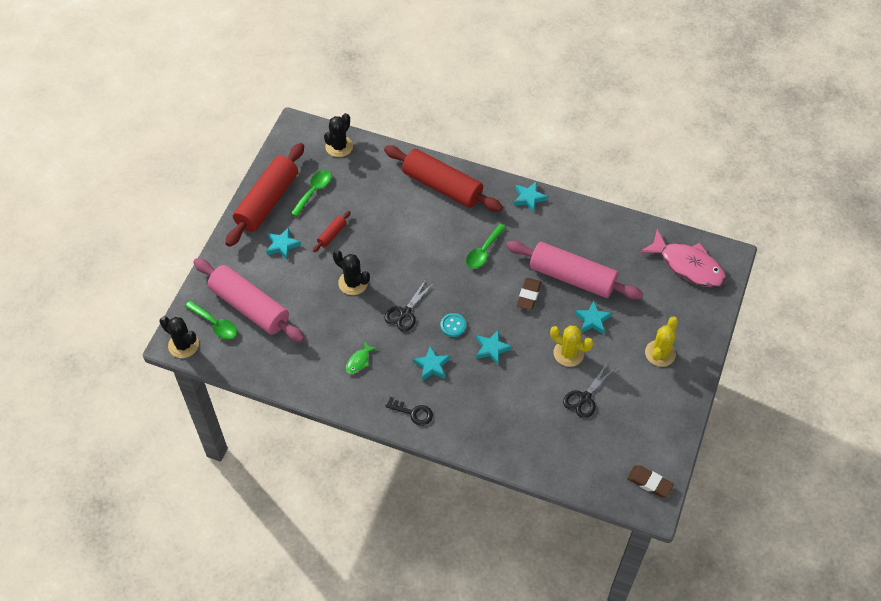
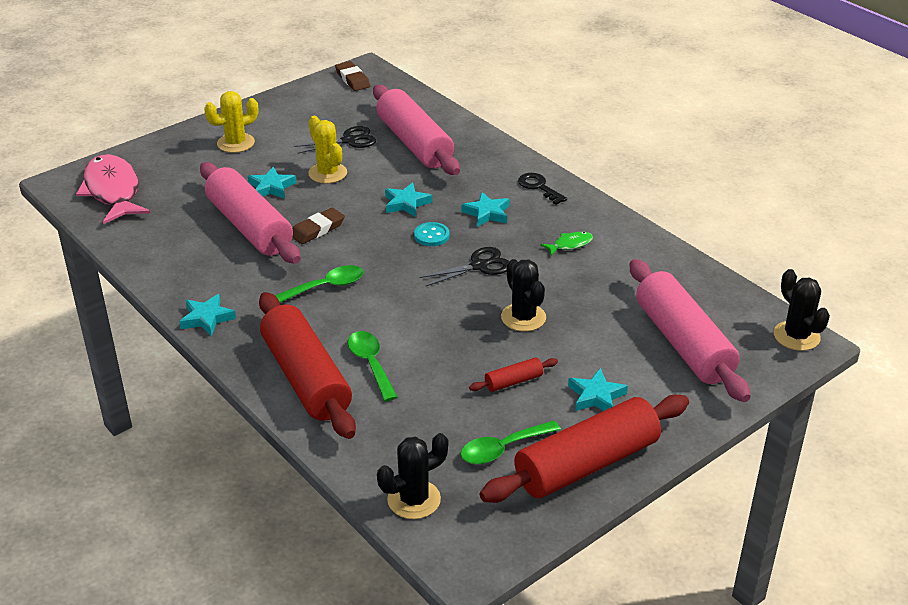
camera: 150 degrees left, 20 degrees down
green spoon [185,301,237,339] -> green spoon moved to [348,331,398,402]
none -> pink rolling pin [373,85,460,175]

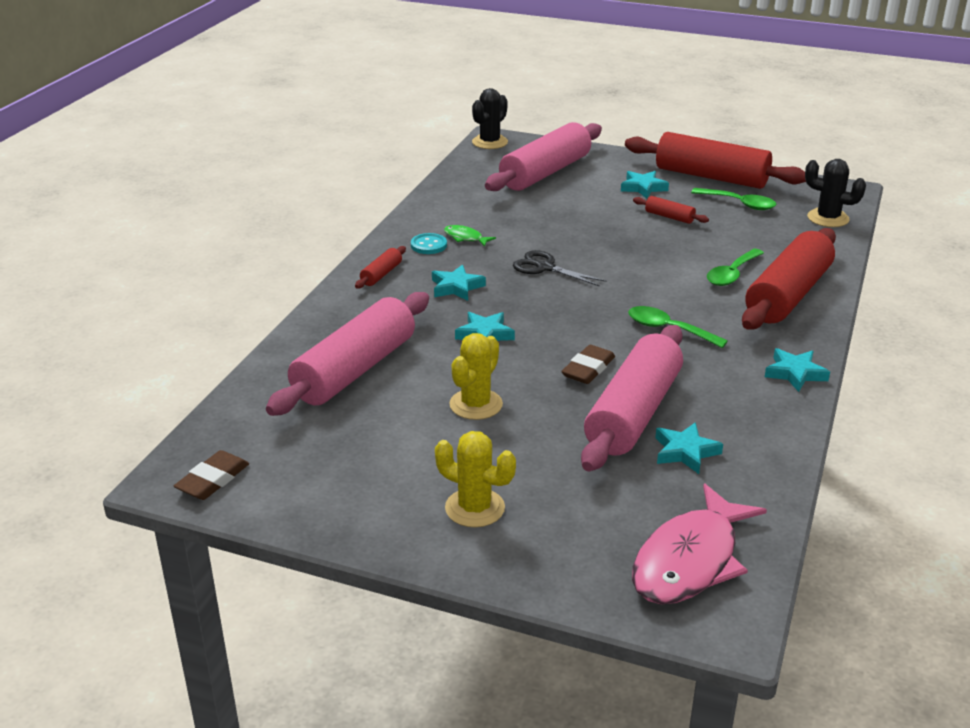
camera: 120 degrees left, 5 degrees down
turquoise star [248,167,296,199] -> turquoise star moved to [655,422,723,474]
brown eraser [292,208,345,244] -> brown eraser turned 75 degrees counterclockwise [561,345,615,384]
black scissors [294,126,376,154] -> none
turquoise button [414,222,449,246] -> turquoise button moved to [411,233,447,254]
black cactus [501,259,546,332] -> none
black key [518,173,567,205] -> red rolling pin [355,246,406,288]

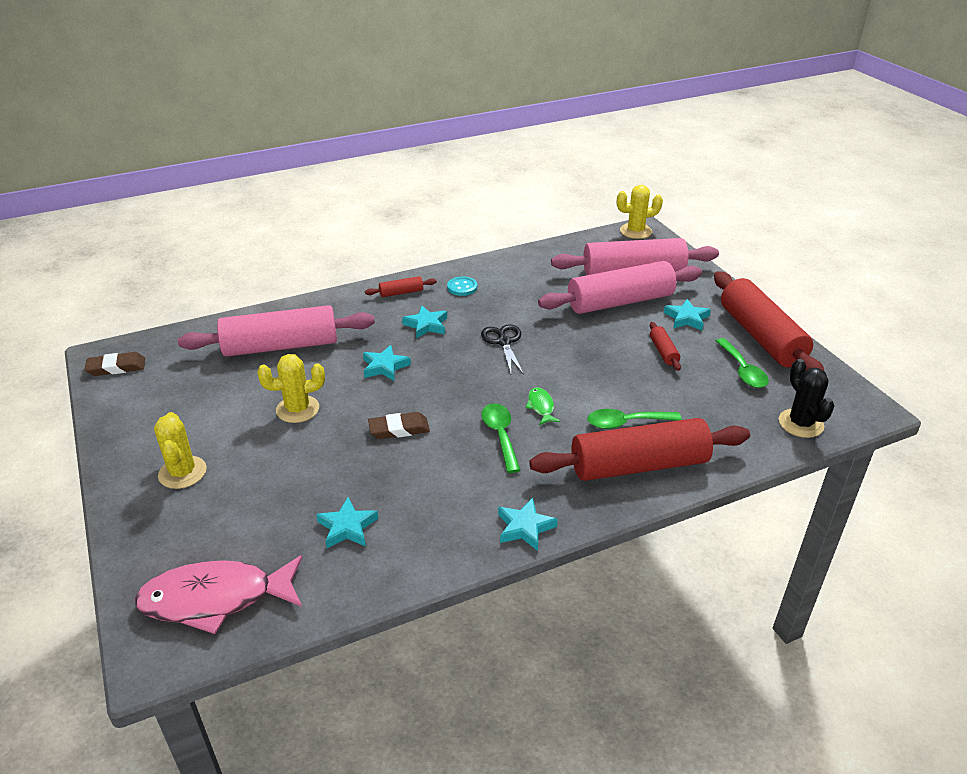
camera: 45 degrees right, 5 degrees up
green fish [444,225,496,247] -> green fish moved to [526,387,560,425]
black cactus [472,88,508,149] -> yellow cactus [617,185,663,239]
pink rolling pin [581,325,683,471] -> pink rolling pin moved to [538,261,702,314]

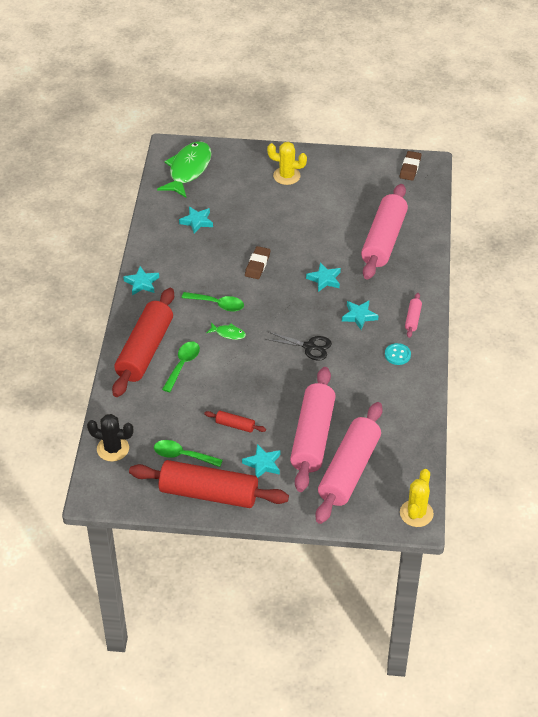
camera: 120 degrees right, 10 degrees up
pink fish [134,555,302,634] -> green fish [157,141,211,198]
yellow cactus [257,354,325,423] -> none
red rolling pin [365,276,437,297] -> pink rolling pin [405,293,422,338]

